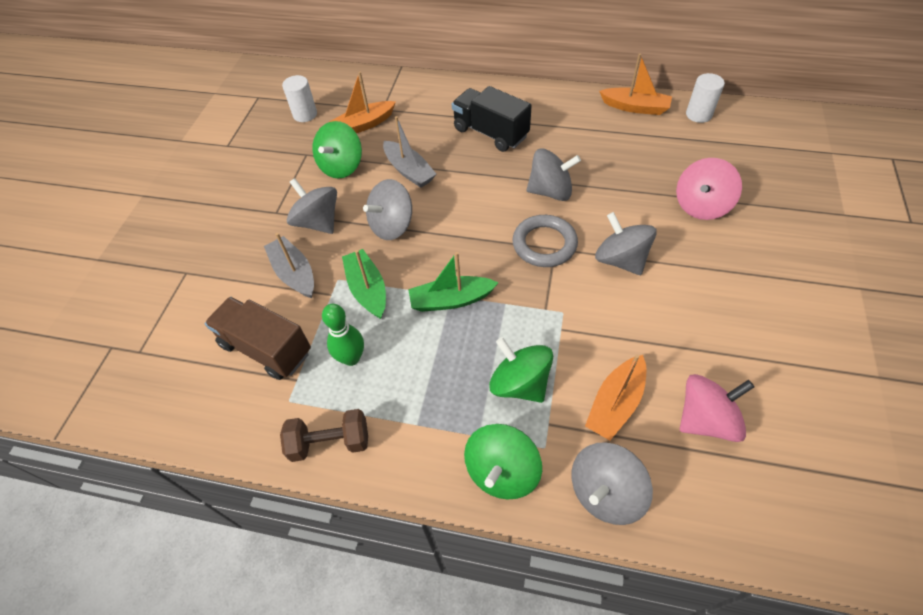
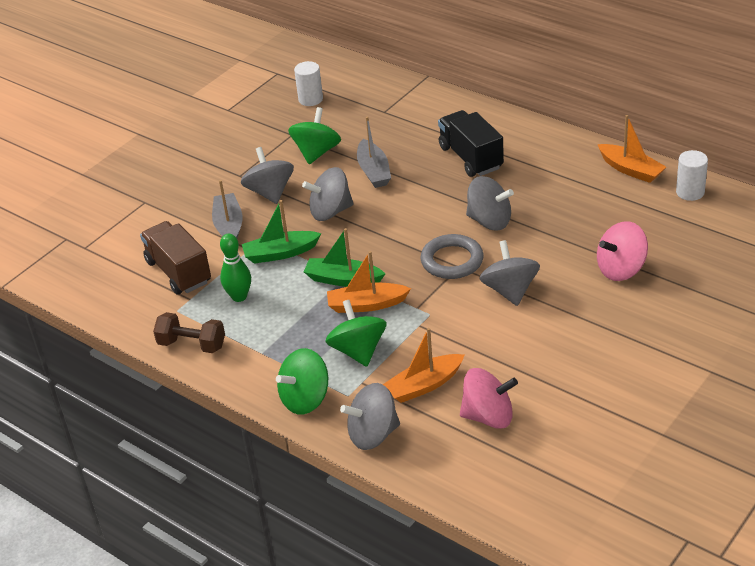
camera: 25 degrees right, 15 degrees down
green spinning top [312,121,362,179] -> green spinning top turned 150 degrees clockwise [288,107,341,164]
orange boat [329,72,396,133] -> orange boat moved to [327,251,411,313]
green boat [342,249,386,319] -> green boat turned 105 degrees counterclockwise [242,200,322,264]

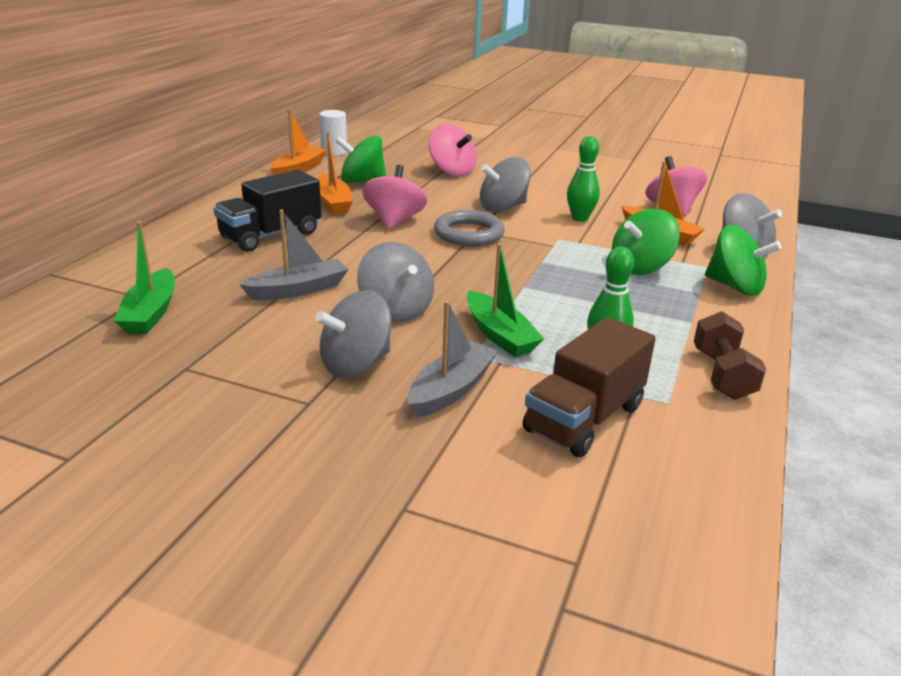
camera: 110 degrees left, 10 degrees down
grey boat [212,180,243,238] -> grey boat turned 150 degrees clockwise [408,301,498,418]
green spinning top [288,107,341,164] -> green spinning top moved to [335,135,386,183]
white cylinder [294,61,323,106] -> none
green boat [304,228,385,287] -> green boat moved to [114,221,175,334]
orange boat [327,251,411,313] -> orange boat moved to [317,132,353,214]
grey spinning top [466,176,514,231] -> pink spinning top [362,165,427,229]
none -> green bowling pin [567,136,600,222]

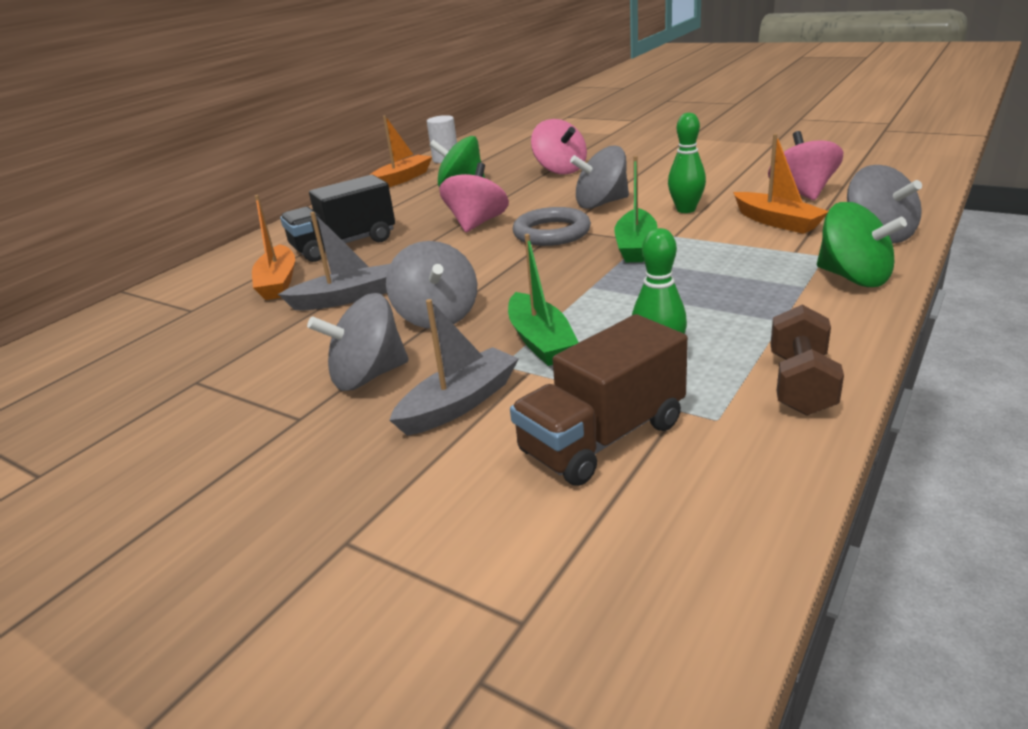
camera: 15 degrees right, 0 degrees up
green boat [114,221,175,334] -> green boat moved to [614,156,657,262]
orange boat [317,132,353,214] -> orange boat moved to [252,195,295,300]
green spinning top [612,209,680,275] -> none

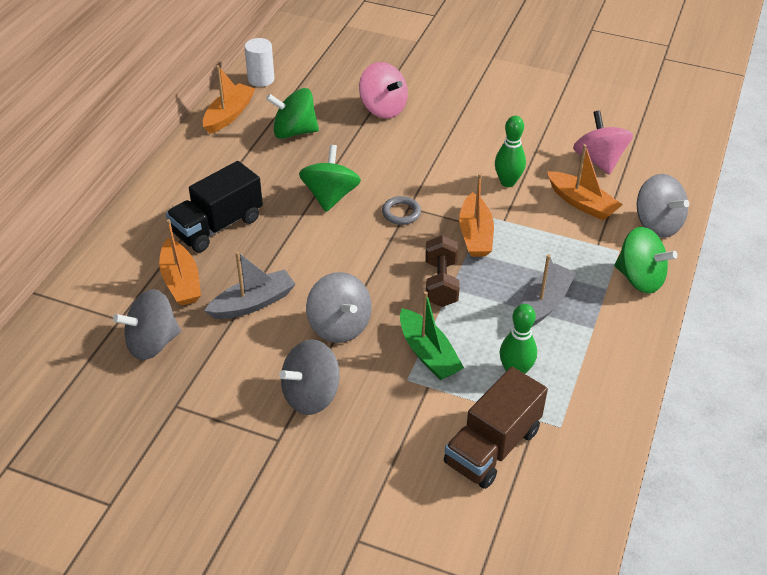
camera: 15 degrees left, 15 degrees up
grey boat [389,299,519,436] -> grey boat moved to [520,254,576,327]
pink spinning top [439,162,509,232] -> green spinning top [299,145,361,212]
grey ring [513,207,591,246] -> grey ring [382,196,421,225], size x0.59
grey spinning top [570,146,629,209] -> grey spinning top moved to [113,289,181,360]
green boat [614,156,657,262] -> orange boat [459,173,494,257]
brown dumbbell [771,305,844,416] -> brown dumbbell moved to [425,235,460,307]

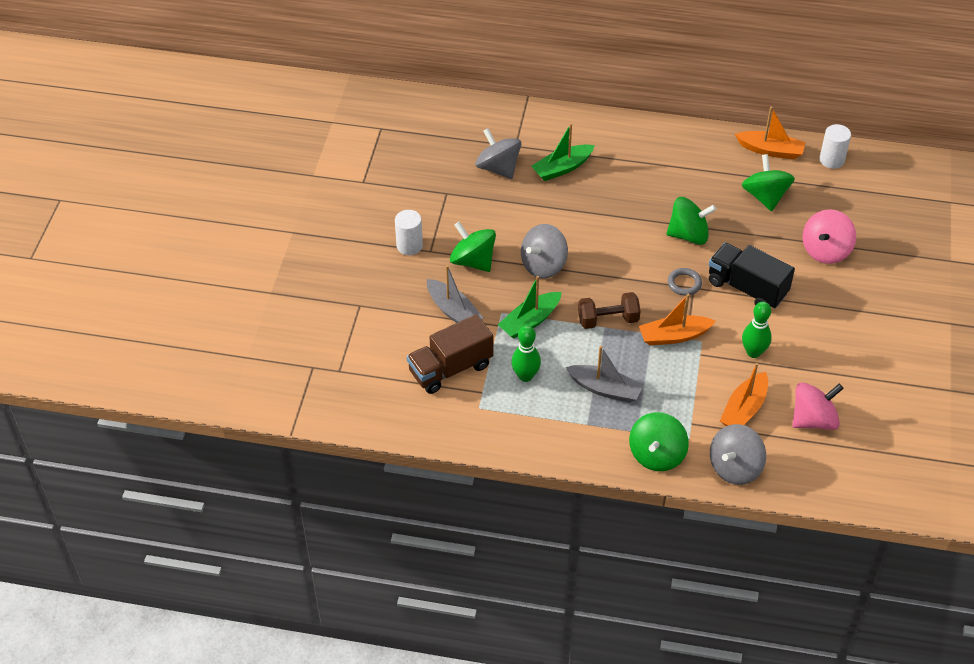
camera: 80 degrees right, 5 degrees up
orange boat [159,219,201,305] -> green boat [531,123,595,181]
black truck [166,161,263,252] -> black truck moved to [709,243,795,309]
grey boat [205,251,296,319] -> grey boat moved to [427,265,483,323]
grey spinning top [279,339,340,415] -> green spinning top [450,222,496,272]
brown truck [444,367,548,489] -> brown truck turned 60 degrees counterclockwise [407,314,493,394]
none -> white cylinder [395,210,423,255]

